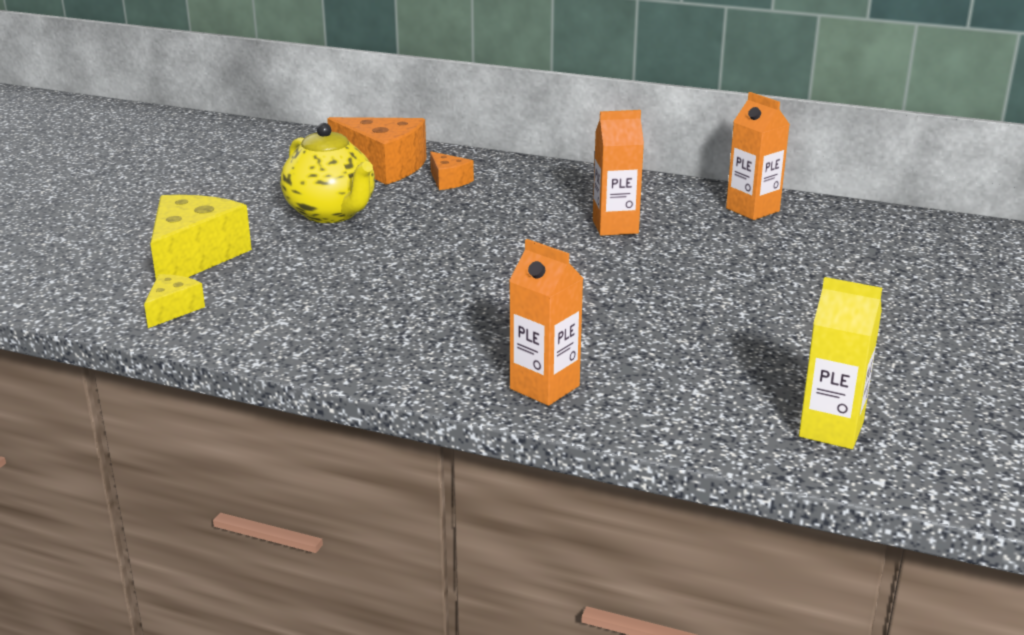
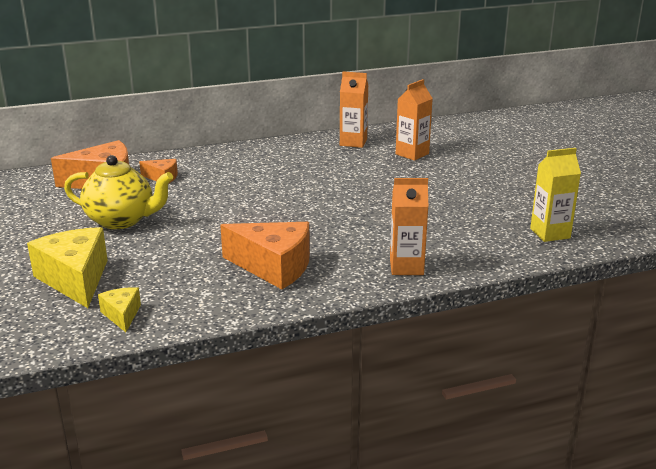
camera: 40 degrees left, 0 degrees up
orange carton [593,110,644,236] -> orange carton moved to [396,79,433,161]
none -> orange cheese [220,222,310,289]

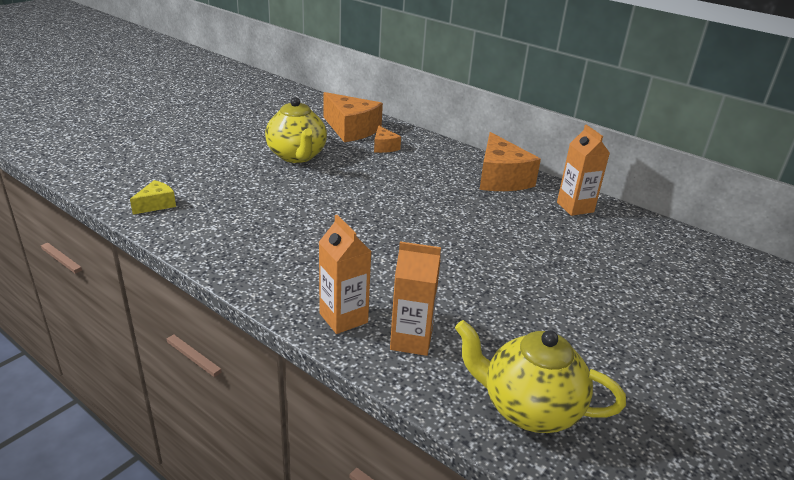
camera: 55 degrees right, 5 degrees up
yellow cheese [27,227,108,308] -> none
orange cheese [220,222,310,289] -> orange cheese moved to [479,132,541,191]
orange carton [396,79,433,161] -> orange carton moved to [390,242,441,356]
yellow carton [530,148,581,242] -> yellow teapot [455,320,626,433]

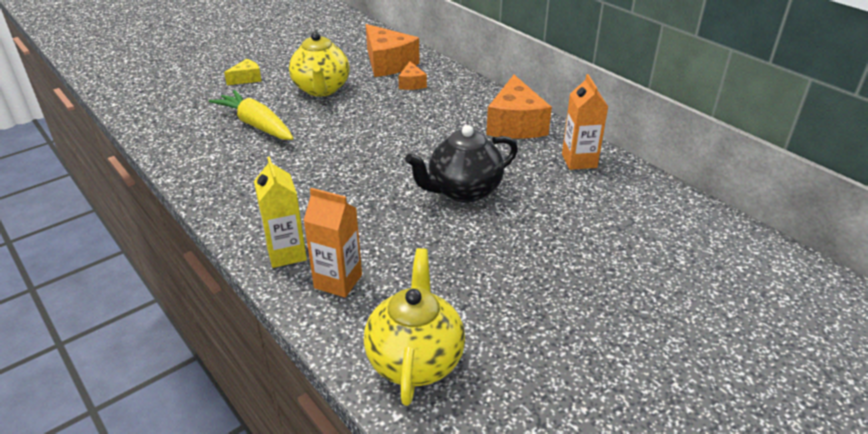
camera: 15 degrees right, 5 degrees up
yellow cheese [130,180,176,215] -> yellow cheese moved to [224,59,262,85]
orange carton [319,215,372,334] -> yellow carton [254,157,307,268]
yellow teapot [455,320,626,433] -> yellow teapot turned 60 degrees clockwise [364,248,465,406]
none -> yellow carrot [209,90,294,140]
none -> black teapot [405,125,518,203]

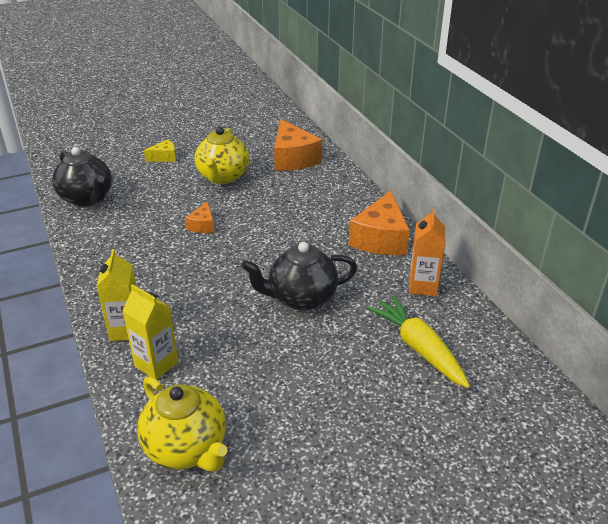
camera: 15 degrees right, 0 degrees up
yellow carrot [209,90,294,140] -> yellow carrot moved to [367,295,470,388]
orange carton [303,188,362,298] -> yellow carton [122,284,179,379]
yellow teapot [364,248,465,406] -> yellow teapot turned 120 degrees clockwise [137,376,228,472]
orange cheese [398,62,427,90] -> orange cheese moved to [185,202,214,233]
none -> black teapot [52,147,112,206]

